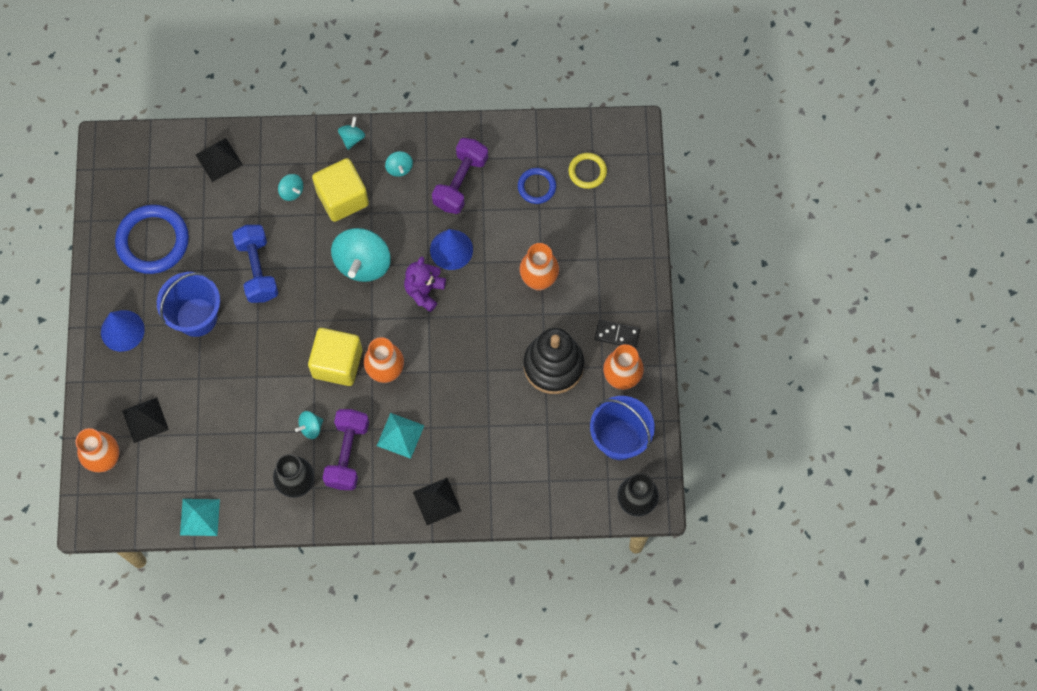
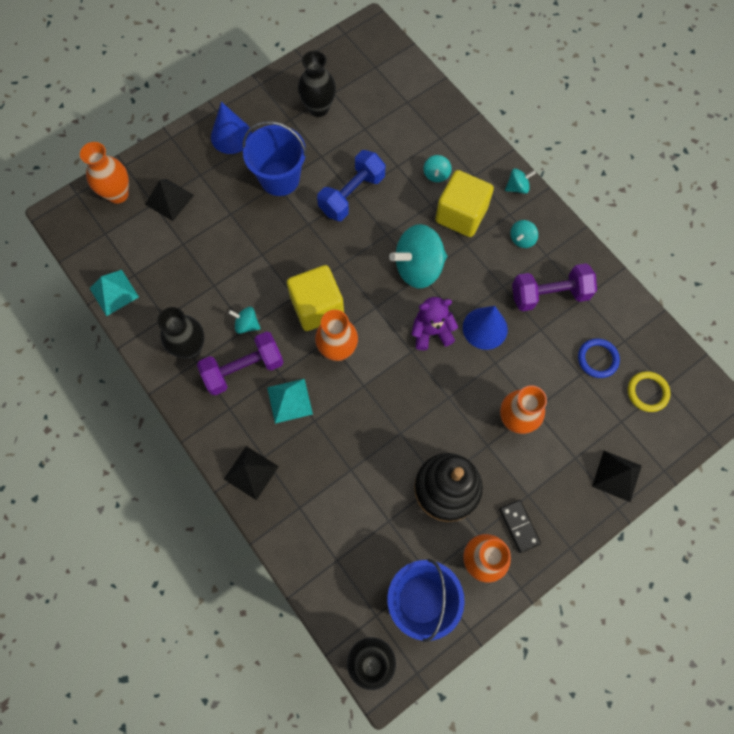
camera: 55 degrees right, 0 degrees up
blue ring [115,205,189,274] -> black vase [298,51,336,117]
black pyramid [196,138,243,182] -> black pyramid moved to [592,451,642,502]

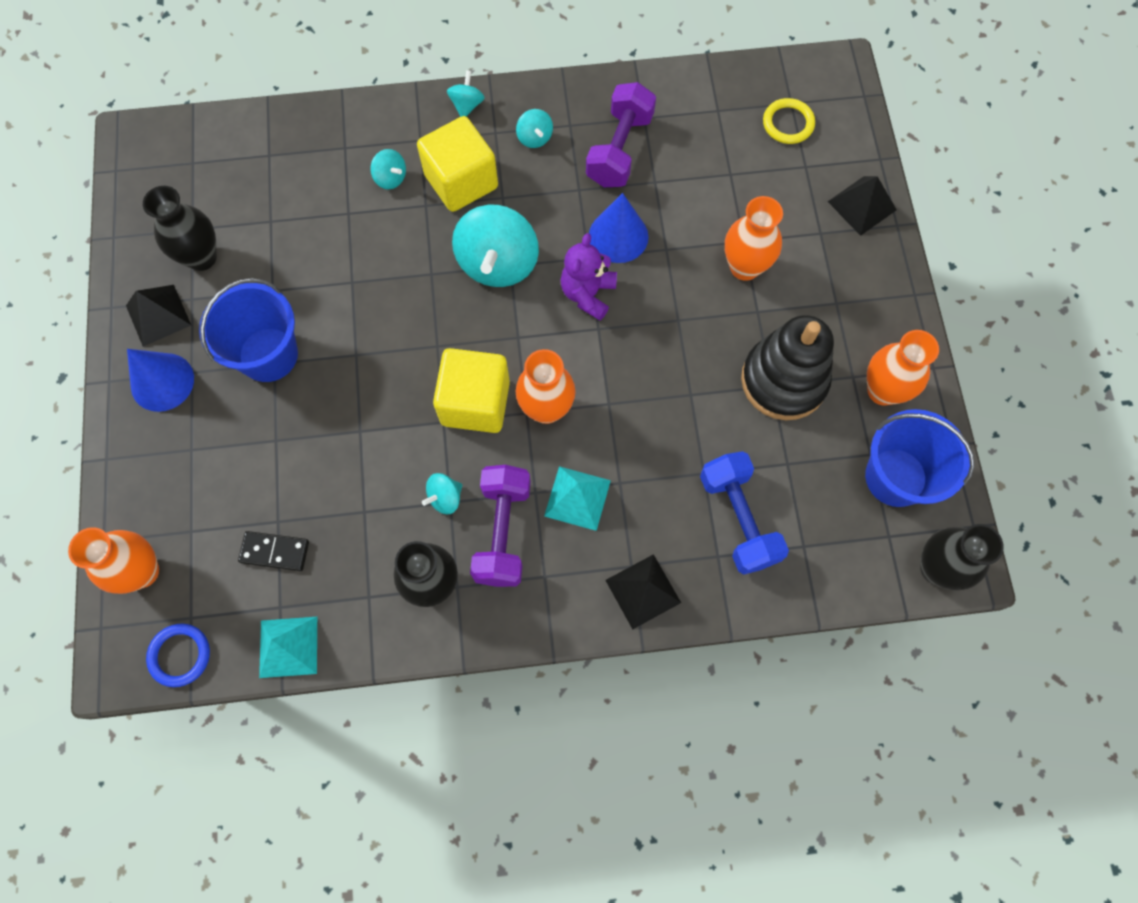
camera: 60 degrees left, 0 degrees up
black pyramid [145,179,194,221] -> black pyramid moved to [126,285,191,347]
blue dumbbell [317,150,386,221] -> blue dumbbell moved to [700,451,789,575]
black domino [499,500,541,553] -> black domino moved to [238,531,309,571]
blue ring [578,338,620,378] -> blue ring moved to [146,624,210,687]

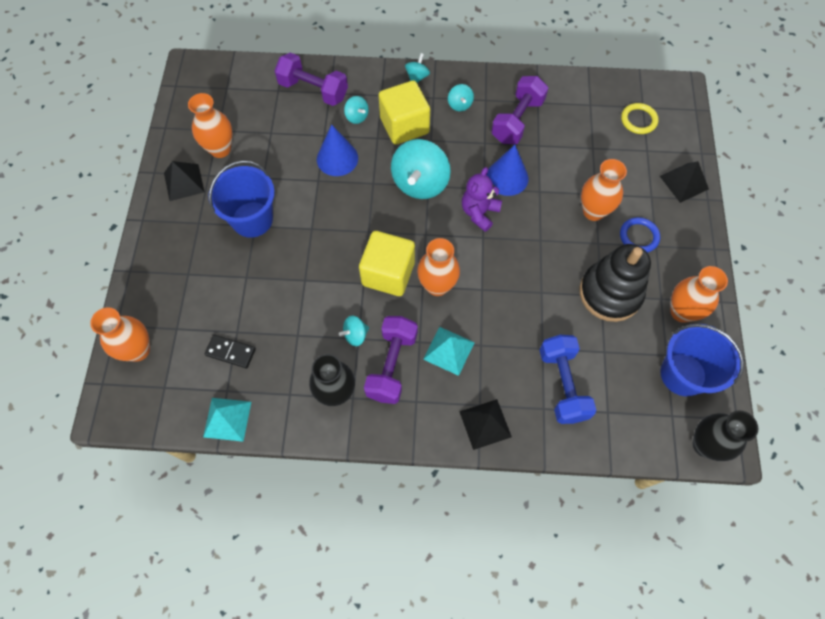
camera: 10 degrees right, 5 degrees down
blue cone [127,349,194,412] -> blue cone moved to [317,124,358,176]
black vase [143,186,217,271] -> orange vase [188,93,232,158]
blue ring [146,624,210,687] -> blue ring moved to [620,217,660,253]
none -> purple dumbbell [275,53,348,106]

